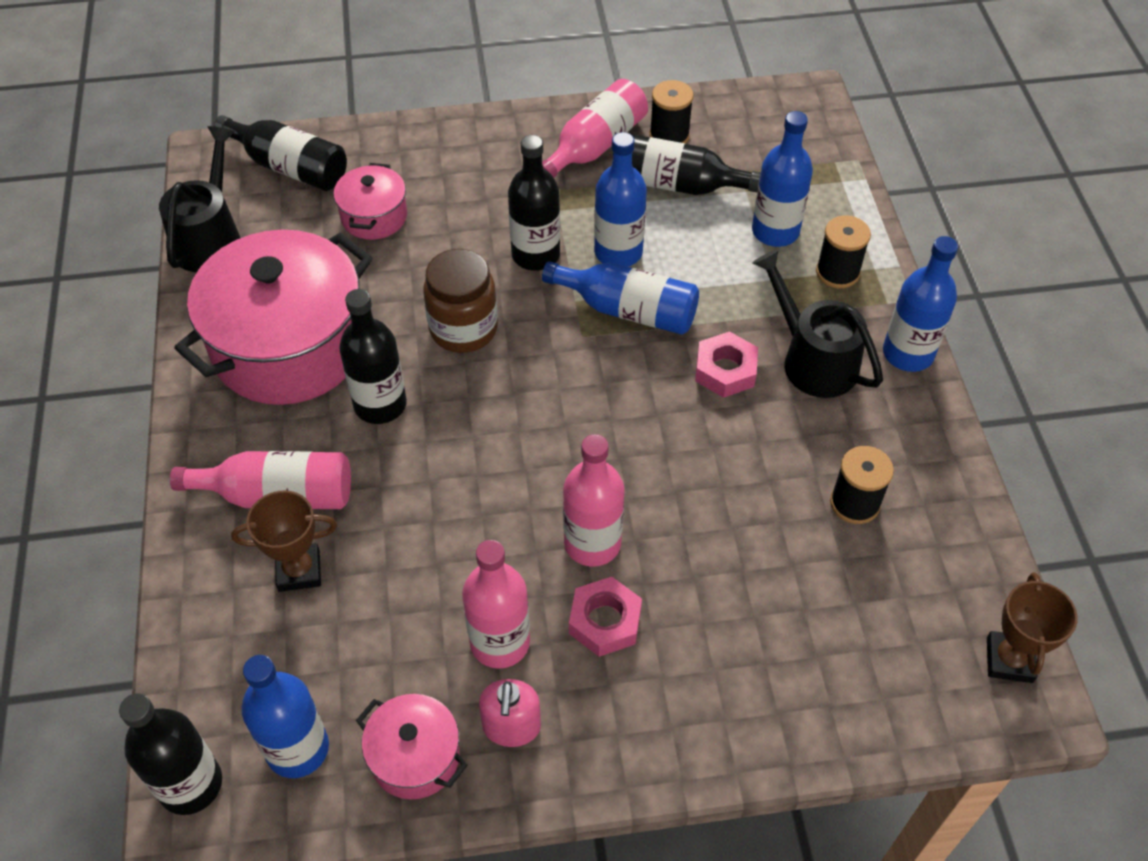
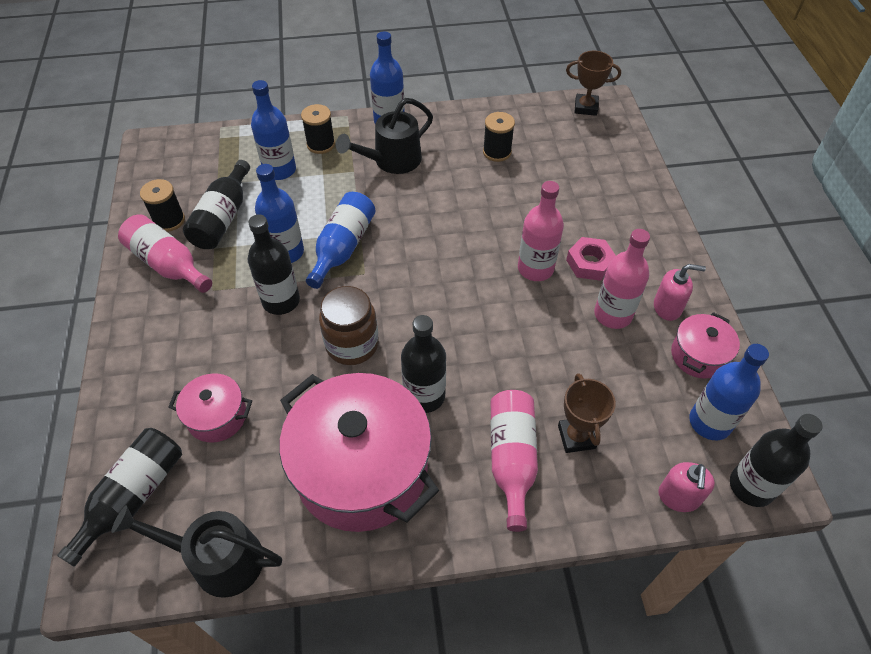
camera: 90 degrees left, 0 degrees up
pink nut [695,331,758,398] -> none
none -> pink soap dispenser [658,462,715,512]

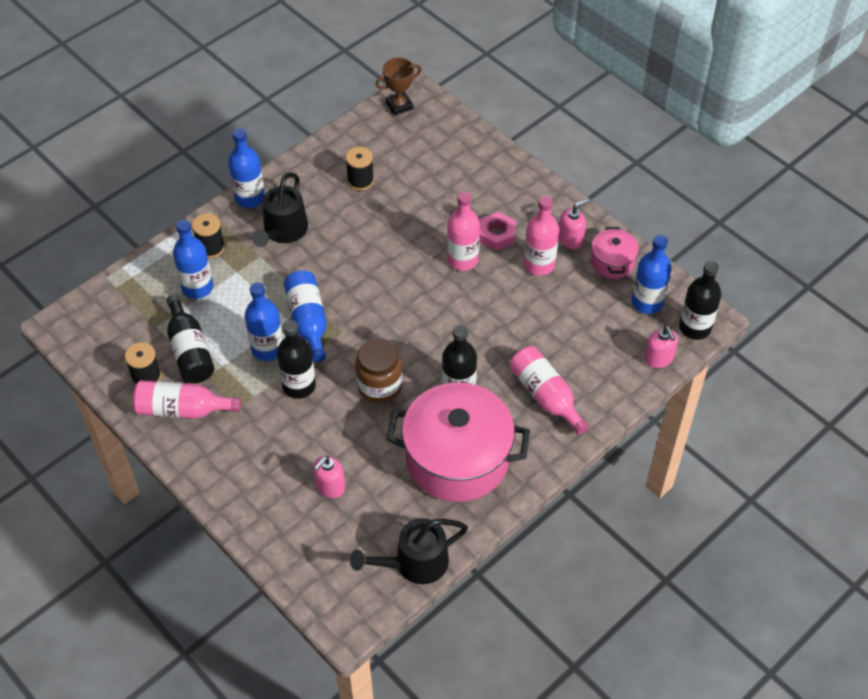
camera: 35 degrees left, 0 degrees up
black bottle [57,428,182,567] -> none
pink pot [168,373,252,443] -> pink soap dispenser [313,456,345,498]
brown trophy [558,373,616,453] -> none

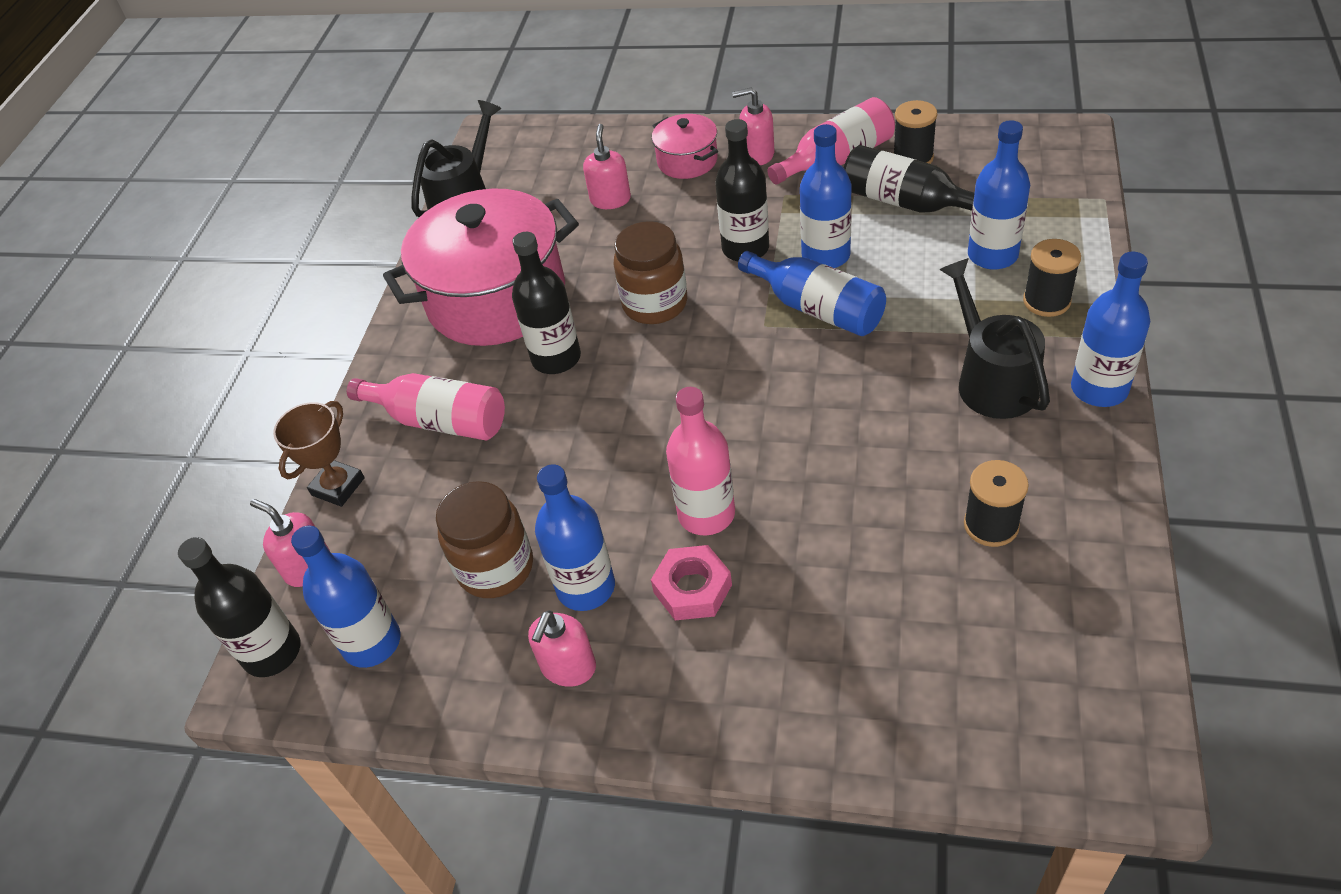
camera: 150 degrees right, 5 degrees down
brown trophy [376,57,421,115] -> brown trophy moved to [273,401,365,507]
pink bottle [524,196,559,275] -> blue bottle [535,464,615,611]
pink pot [591,227,639,279] -> pink pot moved to [652,114,718,179]
none -> brown jar [436,481,533,598]
none -> pink soap dispenser [732,88,774,165]

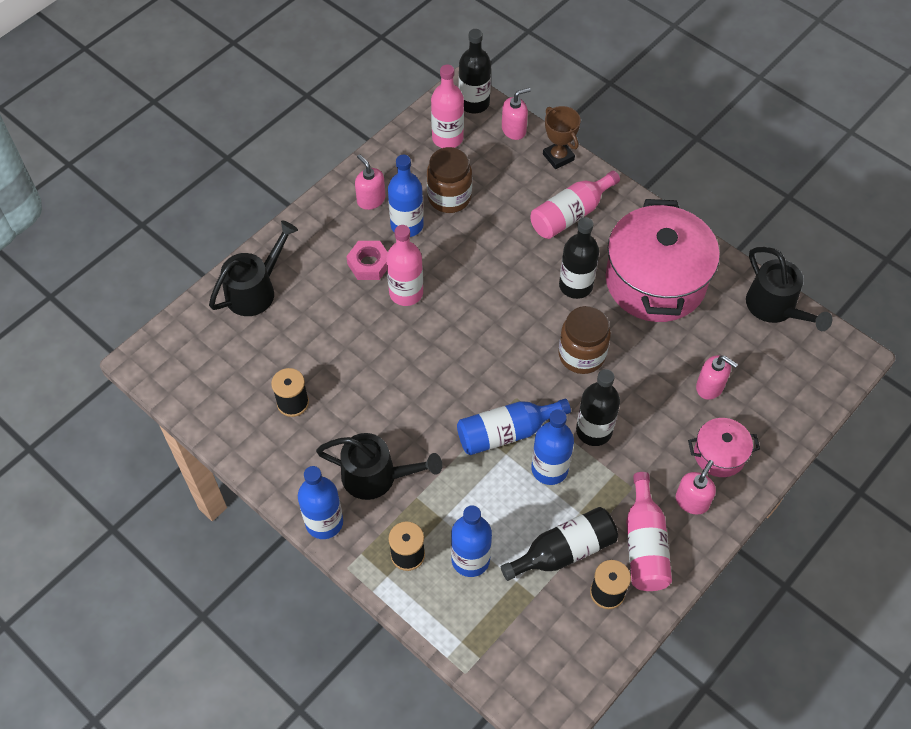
camera: 115 degrees right, 10 degrees up
blue bottle [291,526,400,668] -> pink bottle [431,65,464,148]
none -> black watering can [209,220,298,316]

